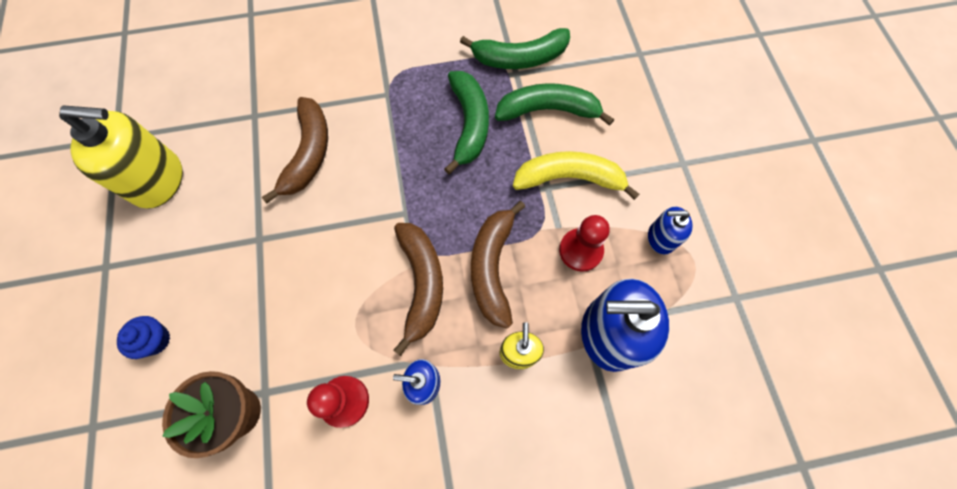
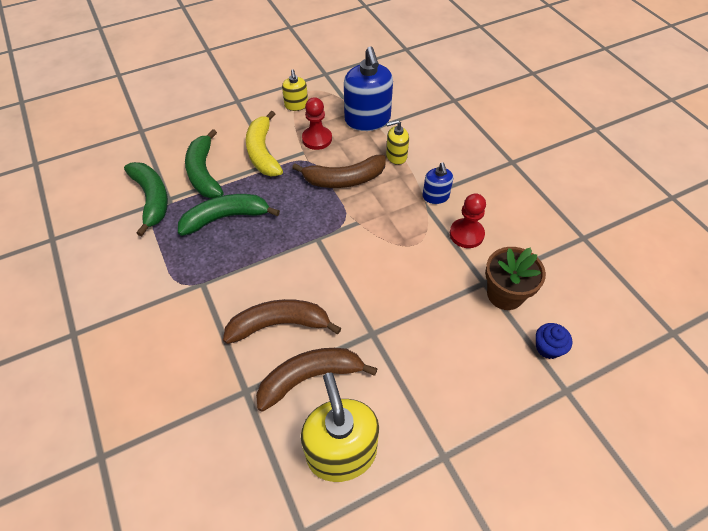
camera: 105 degrees left, 15 degrees down
blue cupcake [117,316,170,359] -> blue cupcake moved to [536,323,572,359]
brown banana [394,223,443,356] -> brown banana moved to [256,348,378,412]
blue soap dispenser [648,206,693,254] -> yellow soap dispenser [282,69,308,111]

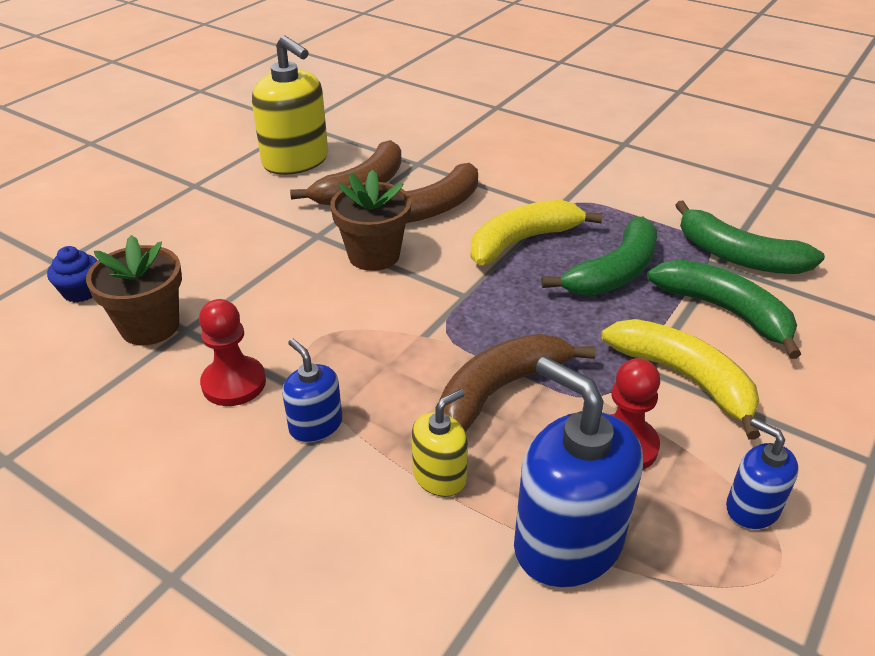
camera: 150 degrees right, 15 degrees down
yellow soap dispenser [282,69,308,111] -> blue soap dispenser [726,418,799,530]
none -> brown flower pot [330,170,411,271]
none -> yellow banana [470,200,603,265]

